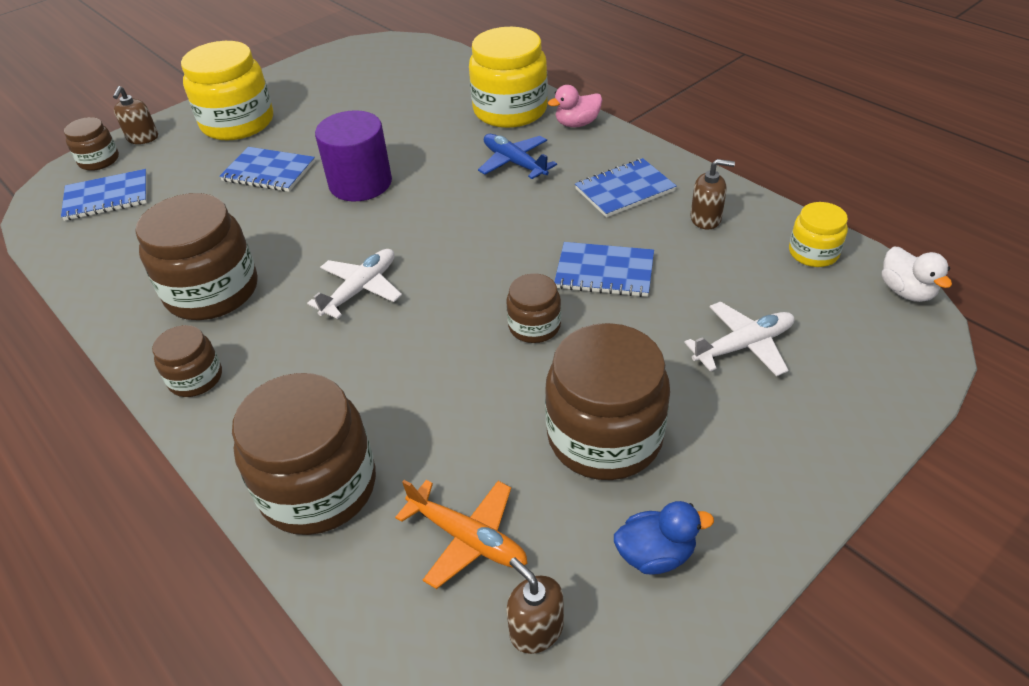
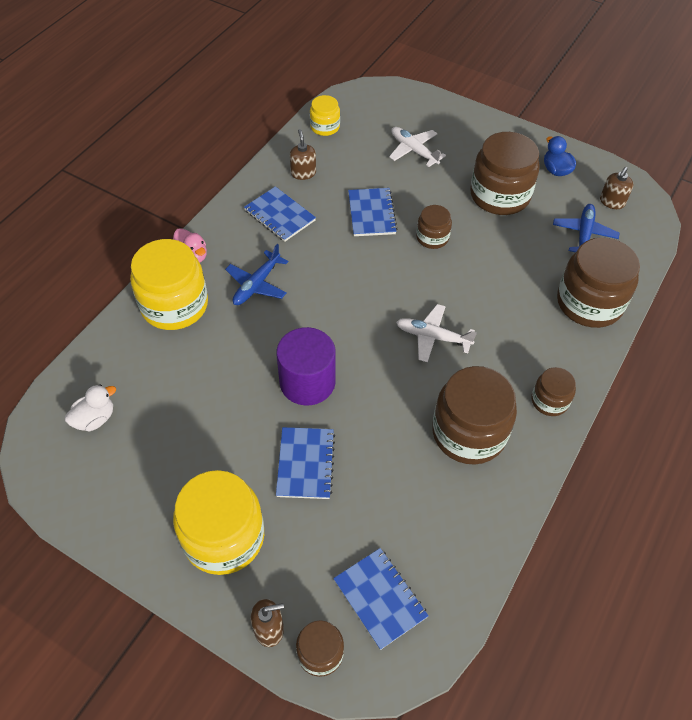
camera: 110 degrees left, 10 degrees up
orange plane [395,480,528,589] -> blue plane [553,204,620,252]
white duck [882,246,952,302] -> white duck moved to [65,385,116,432]

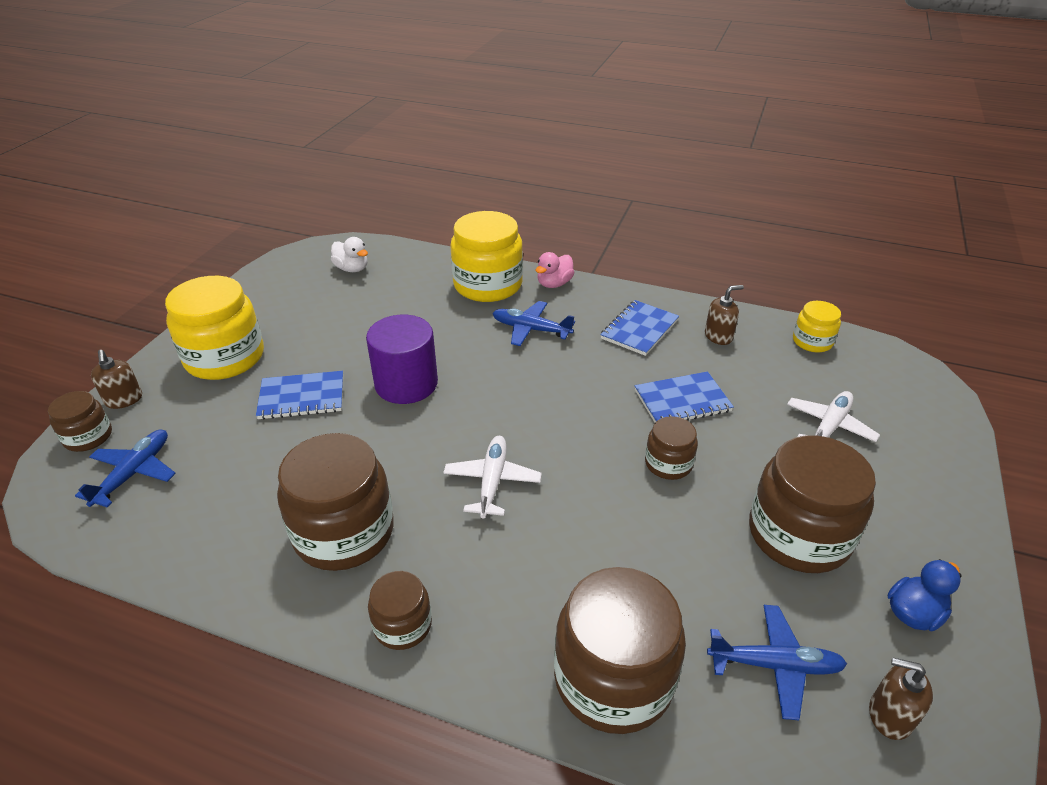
camera: 80 degrees right, 15 degrees down
blue notebook [333,548,429,650] -> blue plane [75,430,176,508]

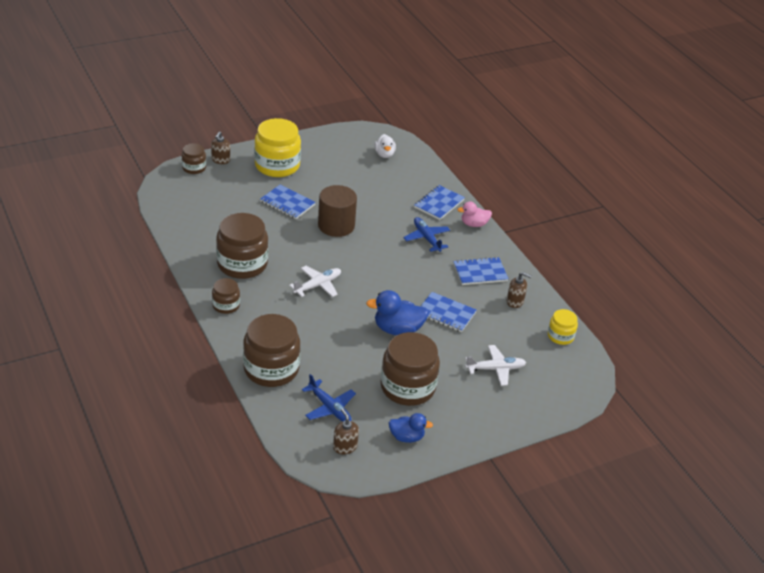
camera: 40 degrees right, 0 degrees up
blue plane [75,430,176,508] -> none
purple cylinder [366,315,438,404] -> brown cylinder [318,185,357,237]
yellow jar [450,211,523,302] -> blue notebook [414,185,465,220]
brown jar [645,416,698,480] -> blue duck [366,290,429,335]

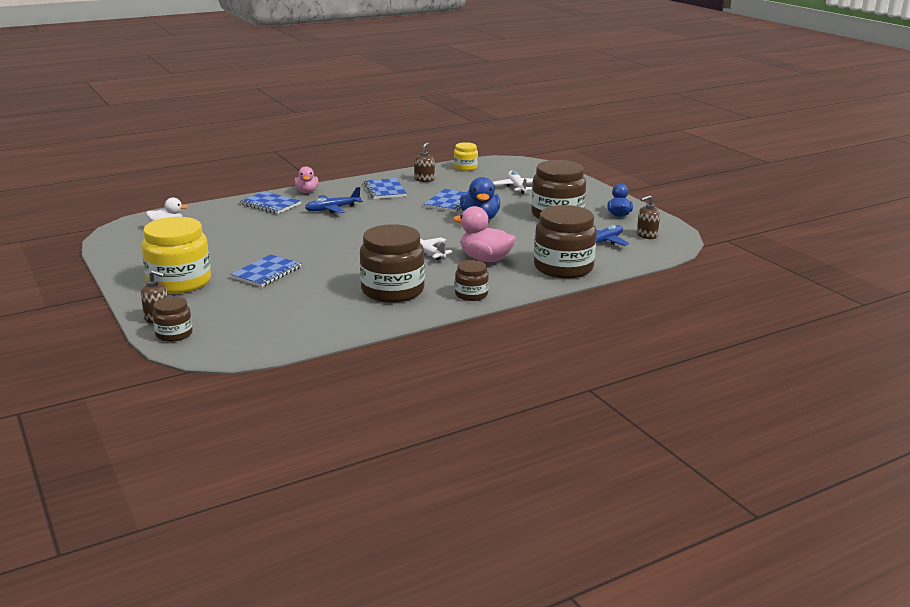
camera: 90 degrees left, 15 degrees down
brown cylinder [318,185,357,237] -> none
none -> pink duck [453,206,516,262]

